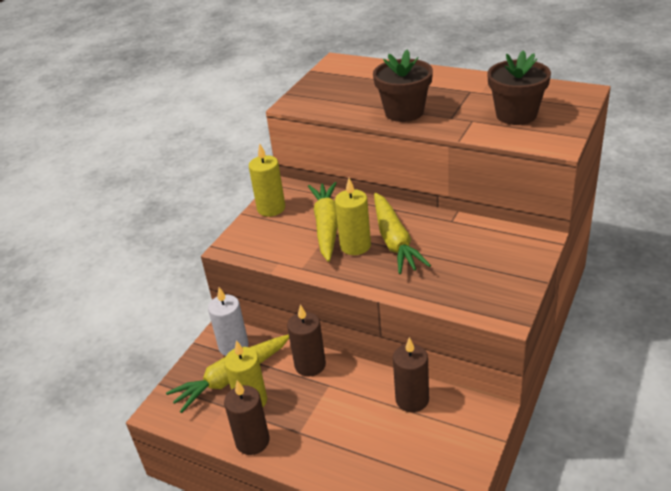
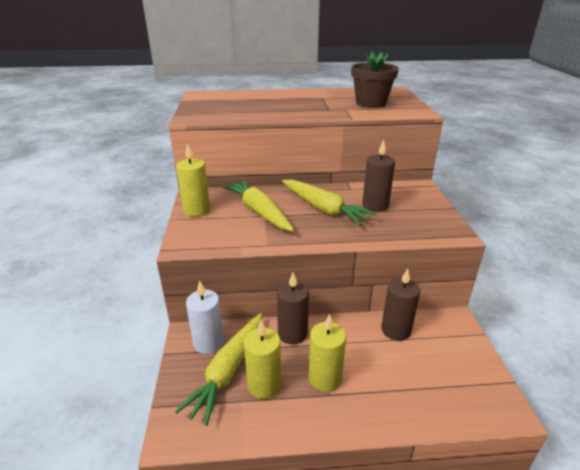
camera: 35 degrees left, 5 degrees down
brown candle [224,380,270,455] -> brown candle moved to [362,140,395,212]
yellow candle [335,178,371,255] -> yellow candle moved to [309,314,346,392]
brown flower pot [373,50,433,122] -> none

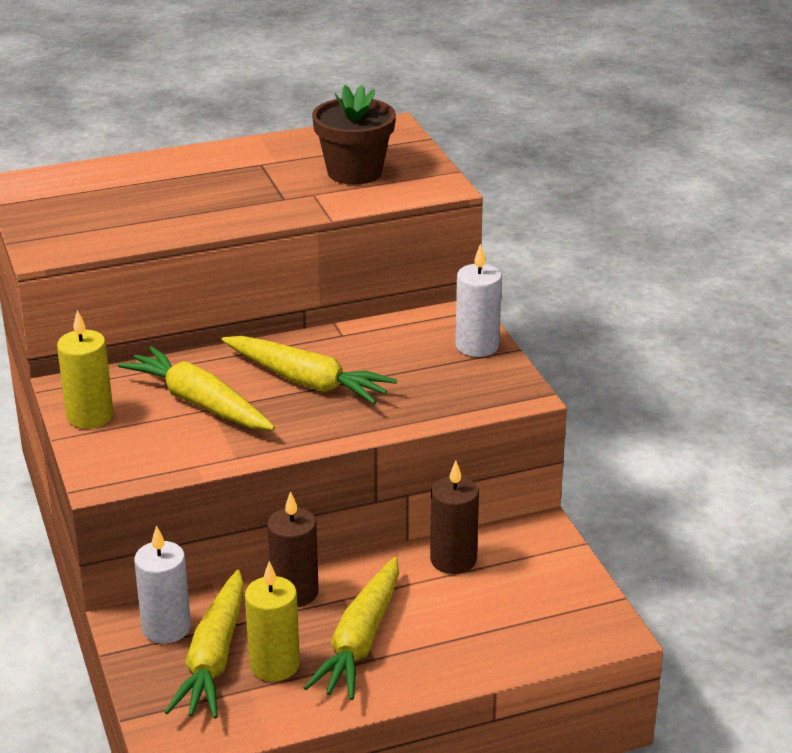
camera: 15 degrees left, 0 degrees up
yellow candle [309,314,346,392] -> yellow carrot [304,557,399,700]
brown candle [362,140,395,212] -> none
none -> white candle [455,244,502,357]

